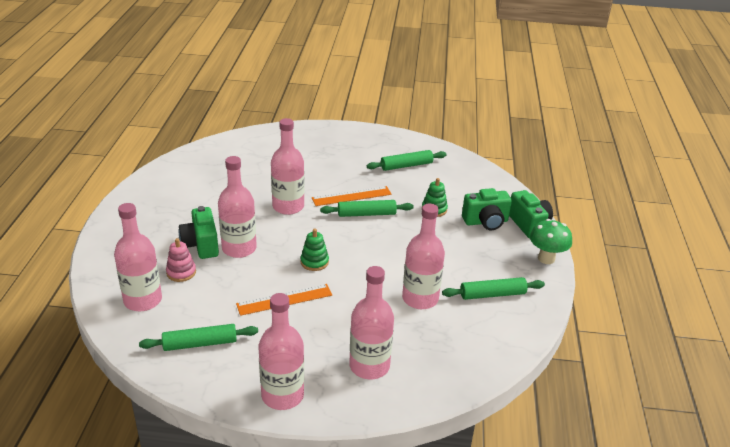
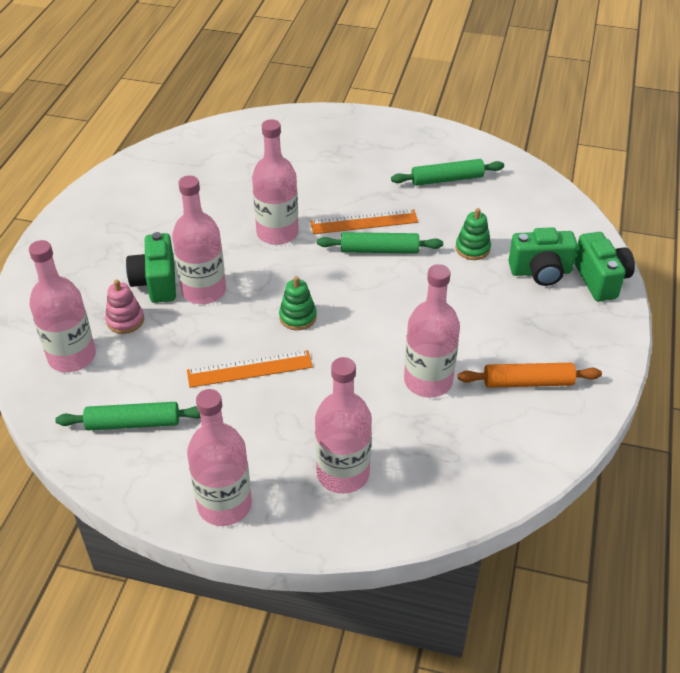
camera: 10 degrees right, 10 degrees up
green rolling pin [442,277,545,300] -> orange rolling pin [458,363,602,388]
green mushroom [530,219,572,264] -> none

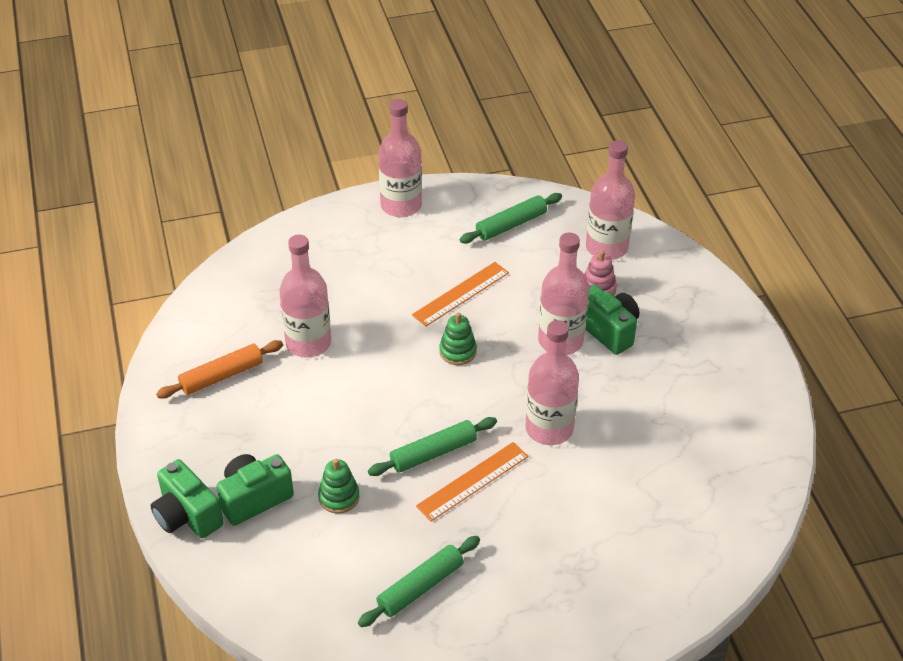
camera: 150 degrees right, 0 degrees up
pink bottle [315,357,372,494] -> none

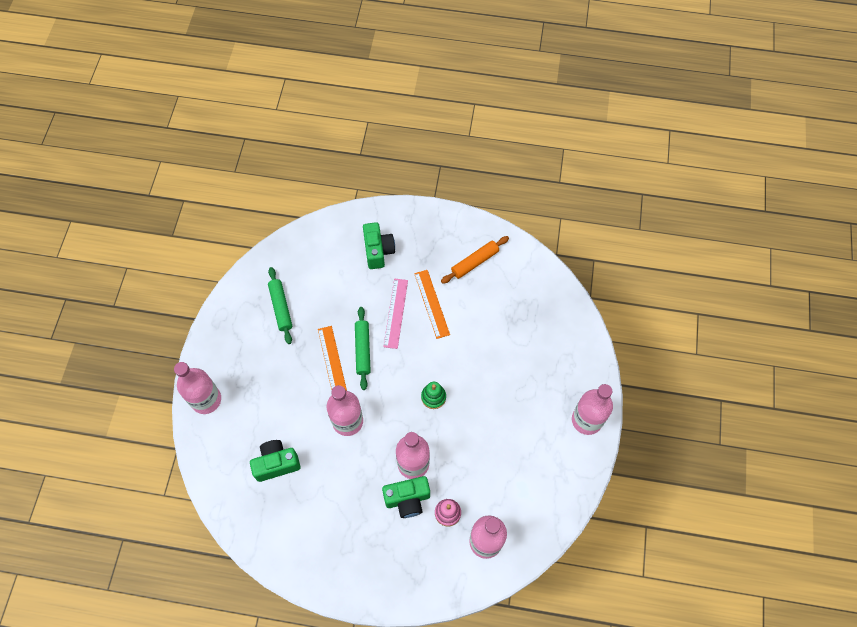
camera: 115 degrees right, 20 degrees up
green camera [151,459,223,538] -> green camera moved to [250,440,300,482]
orange rolling pin [156,340,283,399] -> orange rolling pin turned 60 degrees clockwise [441,236,509,284]
pink bottle [279,234,331,358] -> pink bottle moved to [174,362,221,414]
green stacking toy [318,459,360,514] -> none
orange ruler [412,262,509,326] -> orange ruler moved to [414,270,450,339]
green rolling pin [460,193,562,243] -> none
none -> pink ruler [383,279,408,349]

